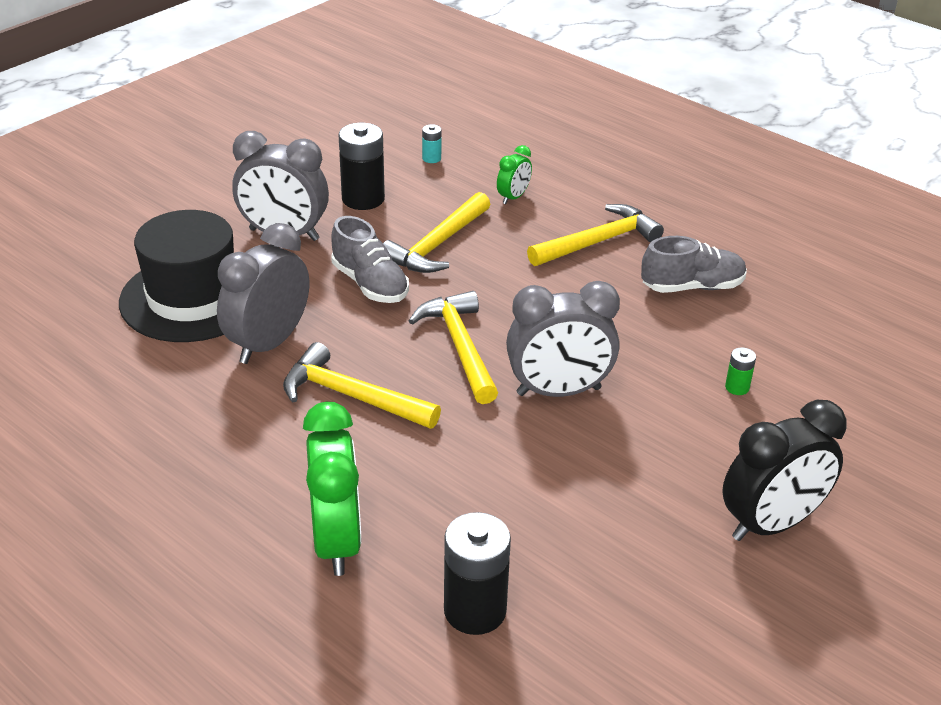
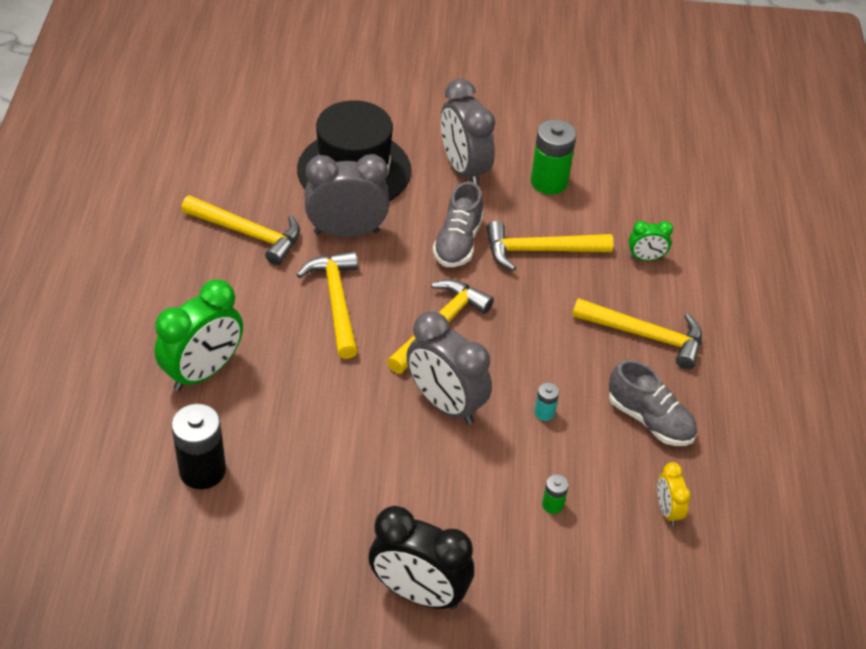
camera: 50 degrees right, 10 degrees up
black battery [339,123,385,210] -> green battery [531,119,577,195]
turquoise battery [422,124,442,163] -> turquoise battery moved to [534,383,559,421]
none -> yellow hammer [181,195,300,265]
none -> yellow clock [657,462,691,526]

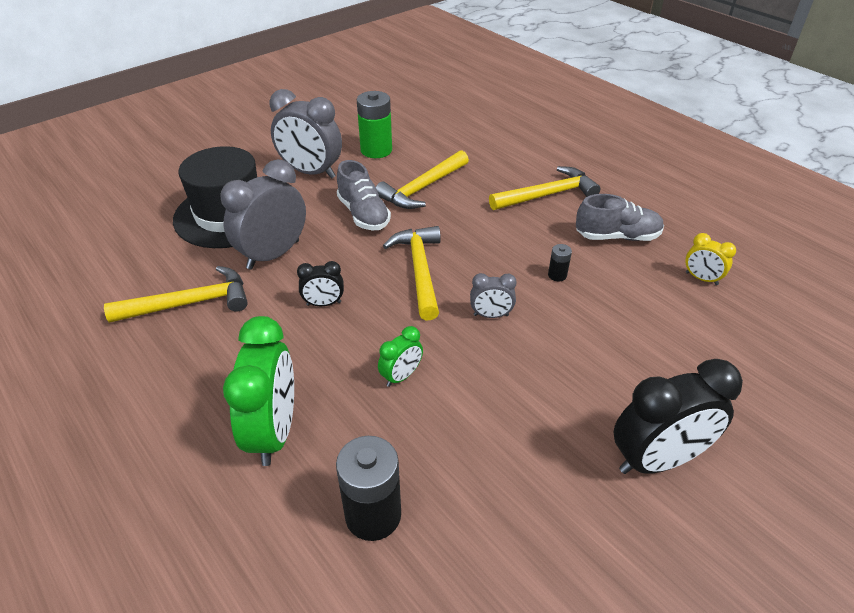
camera: 40 degrees left, 5 degrees down
yellow hammer [297,251,358,359] -> black clock [297,261,344,306]
grey clock [407,311,492,424] -> grey clock [470,273,517,318], size x0.50
turquoise battery [534,383,559,421] -> black battery [548,244,572,282]
green battery [542,474,569,514] -> none
green clock [629,221,673,261] -> green clock moved to [378,326,423,387]

